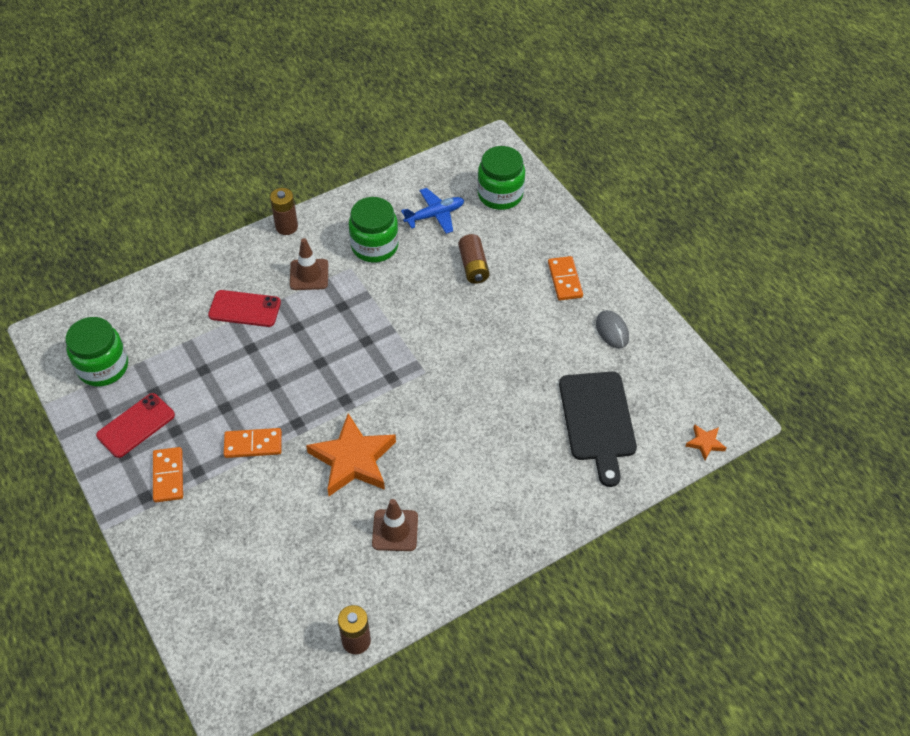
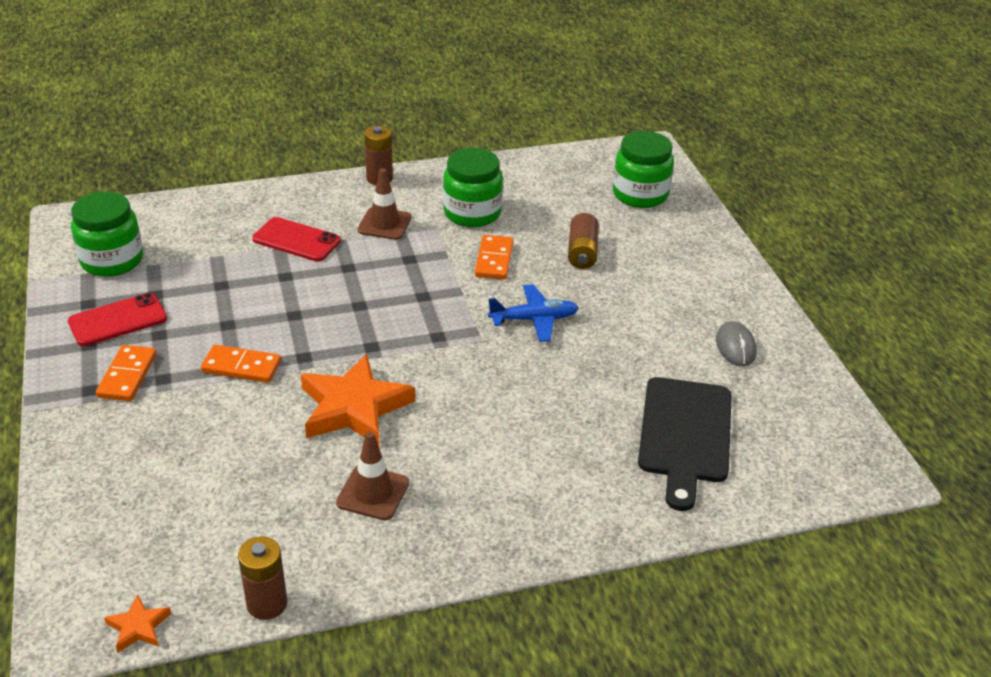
camera: 15 degrees right, 15 degrees down
blue plane [401,188,464,234] -> blue plane moved to [488,284,579,342]
orange domino [548,256,583,301] -> orange domino moved to [475,235,513,280]
orange star [685,424,726,460] -> orange star moved to [104,594,171,653]

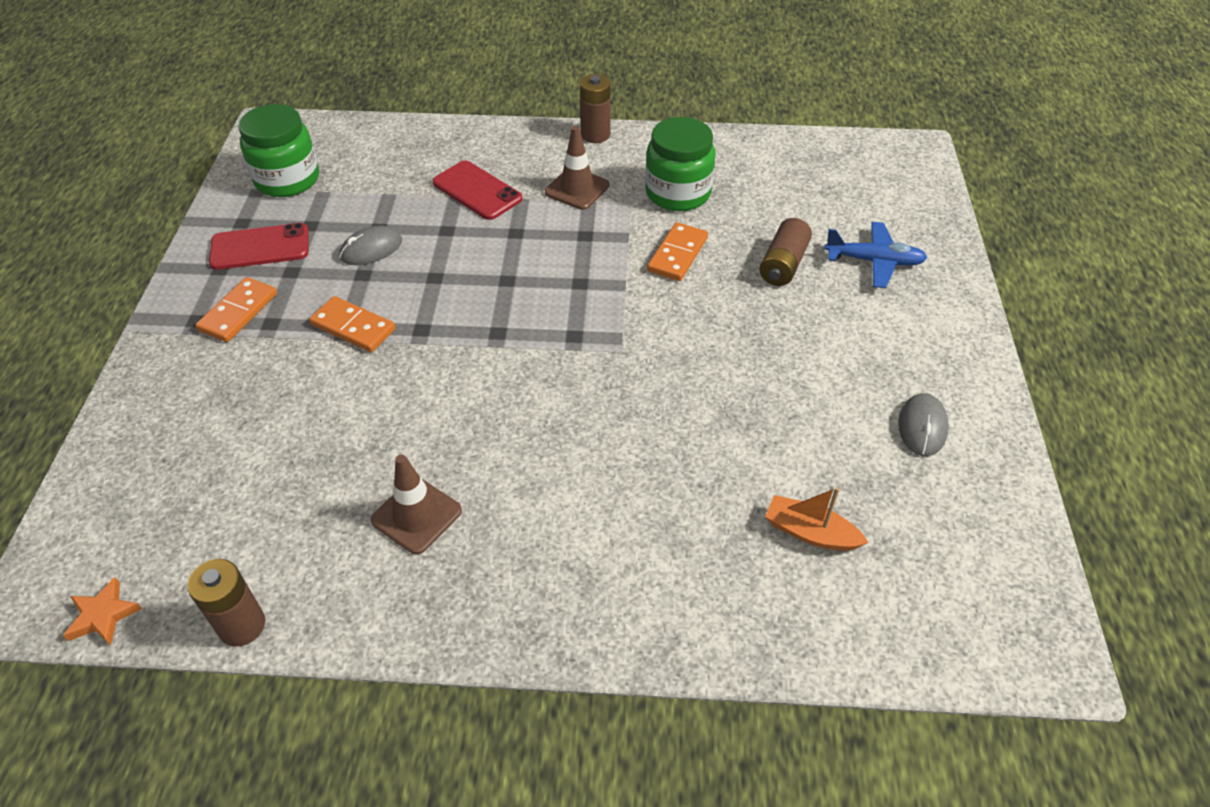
camera: 20 degrees right, 10 degrees up
orange star [301,354,415,446] -> none
blue plane [488,284,579,342] -> blue plane moved to [824,222,927,288]
green jar [613,131,674,208] -> none
black cutting board [638,377,732,511] -> orange boat [765,487,869,551]
none -> grey mouse [339,226,402,265]

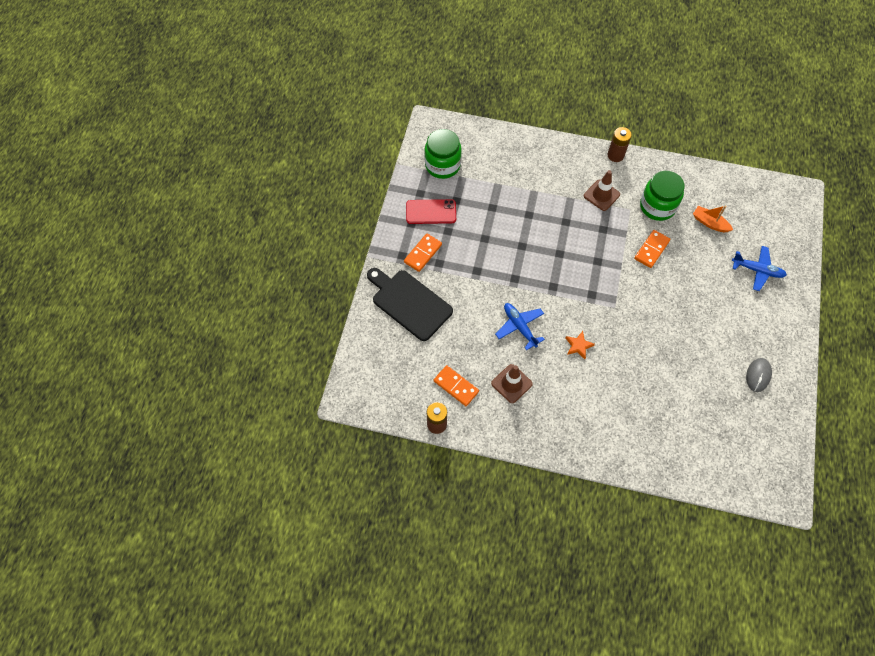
camera: 10 degrees right, 15 degrees up
orange star [63,577,142,646] -> orange star moved to [566,331,595,359]
orange domino [309,296,396,352] -> orange domino moved to [434,365,479,406]
grey mouse [339,226,402,265] -> none
red phone [433,161,523,220] -> none
brown battery [759,218,812,286] -> none
orange boat [765,487,869,551] -> orange boat moved to [693,205,733,232]
none -> black cutting board [367,268,453,341]
none -> blue plane [495,303,545,350]

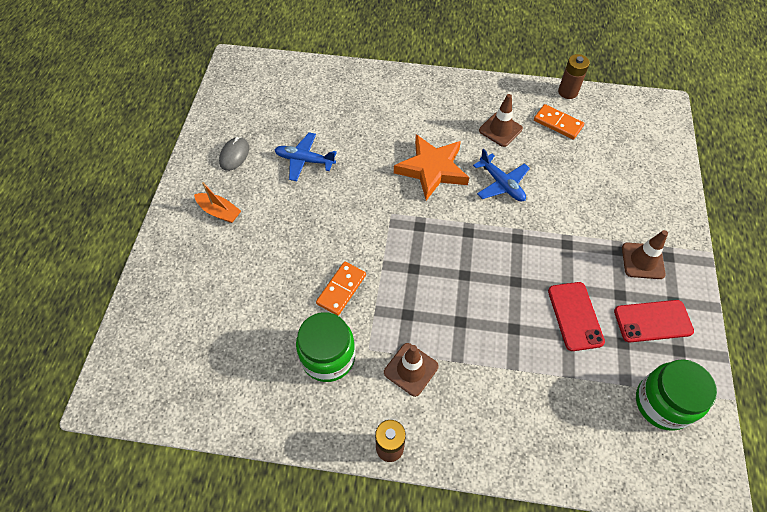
camera: 175 degrees right, 5 degrees down
black cutting board [367,268,453,341] -> none
orange domino [404,234,442,272] -> brown traffic cone [622,230,668,279]
orange star [566,331,595,359] -> orange star [394,135,469,201], size x2.22
orange boat [693,205,733,232] -> orange boat moved to [194,182,241,223]
blue plane [732,246,787,291] -> blue plane moved to [275,132,337,181]
none -> red phone [548,282,605,351]

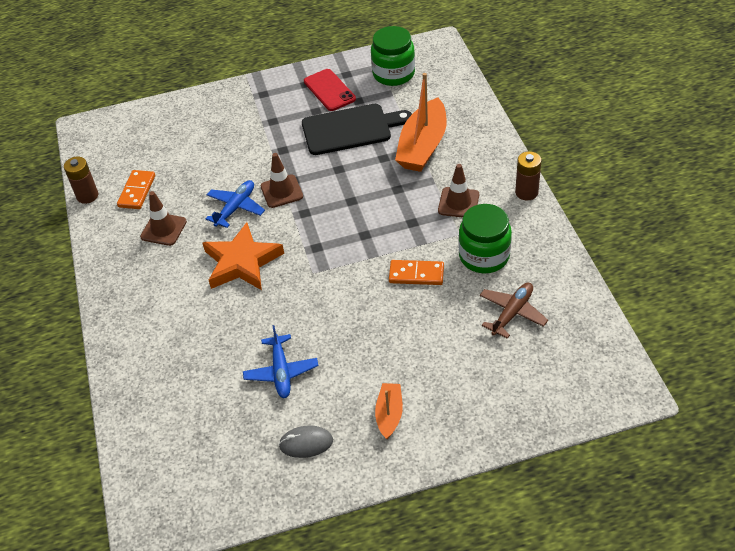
camera: 110 degrees left, 10 degrees down
red phone [548,282,605,351] -> black cutting board [302,104,412,155]
brown traffic cone [622,230,668,279] -> brown traffic cone moved to [260,153,303,208]
none -> orange boat [395,73,447,172]
none -> brown plane [480,283,548,339]

